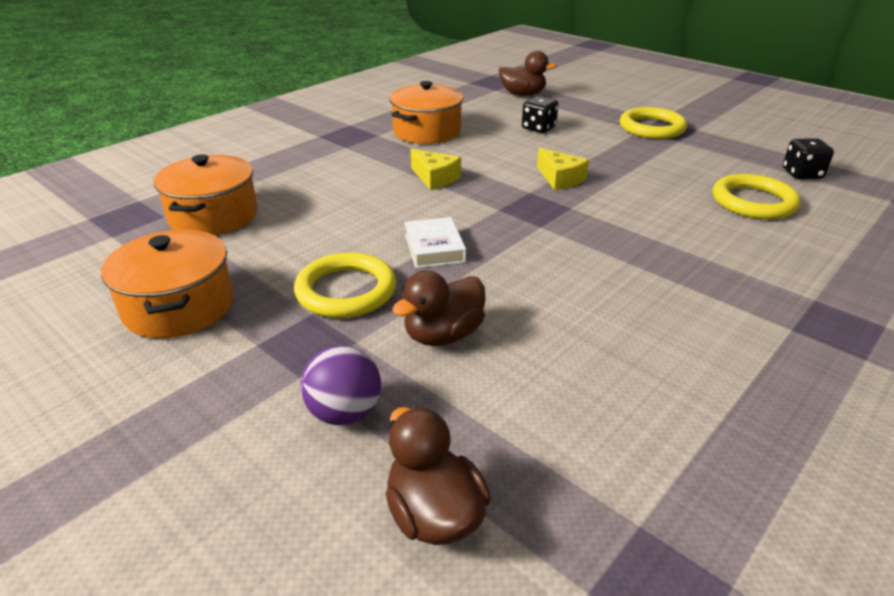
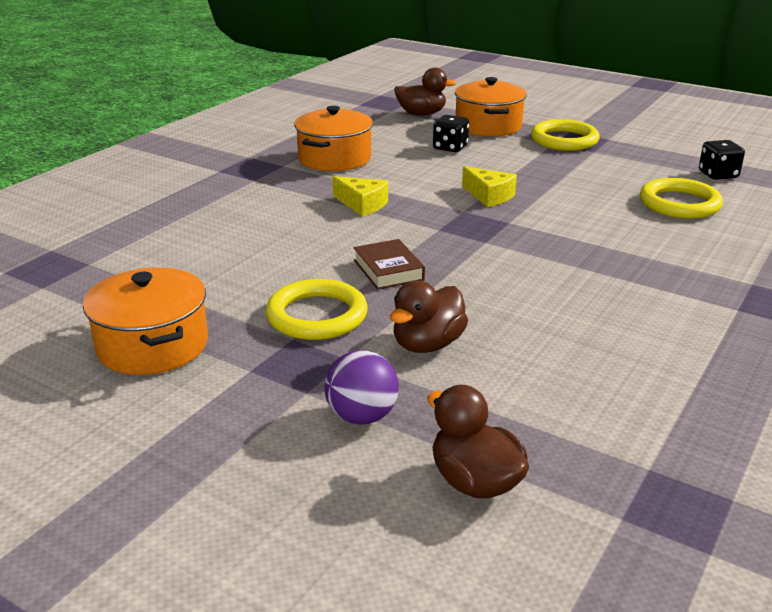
camera: 10 degrees left, 5 degrees down
orange pot [154,155,257,235] -> orange pot moved to [455,77,527,137]
white book [404,217,466,268] -> brown book [354,239,425,290]

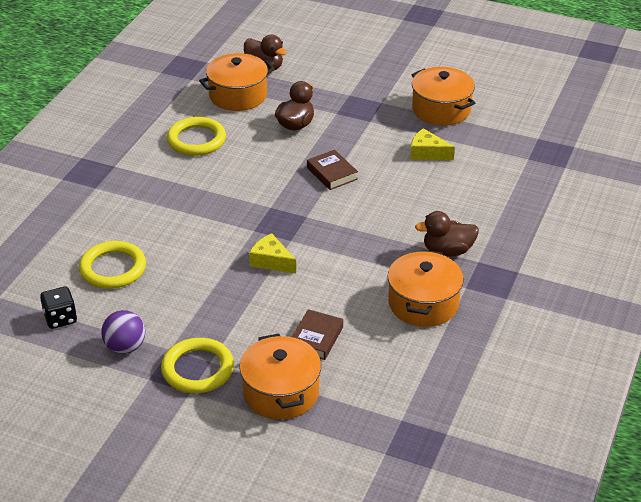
camera: 170 degrees right, 10 degrees up
yellow ring [266,279,368,340] -> yellow ring moved to [167,117,226,156]
purple ball [325,350,399,425] -> purple ball moved to [101,310,145,354]
yellow cheese [333,176,388,216] -> yellow cheese moved to [410,128,455,160]
brown duck [394,68,456,115] -> brown duck moved to [415,211,479,257]
black dice [433,115,469,152] -> brown book [292,309,343,360]
none -> orange pot [199,53,275,111]

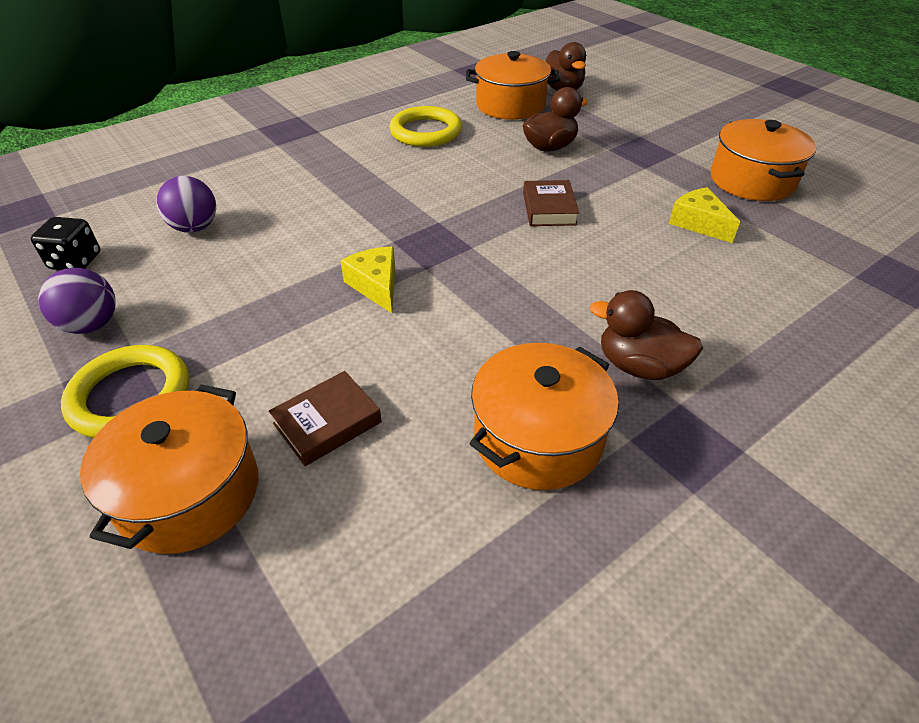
camera: 30 degrees right, 5 degrees up
yellow ring [79,241,146,289] -> purple ball [156,176,216,233]

